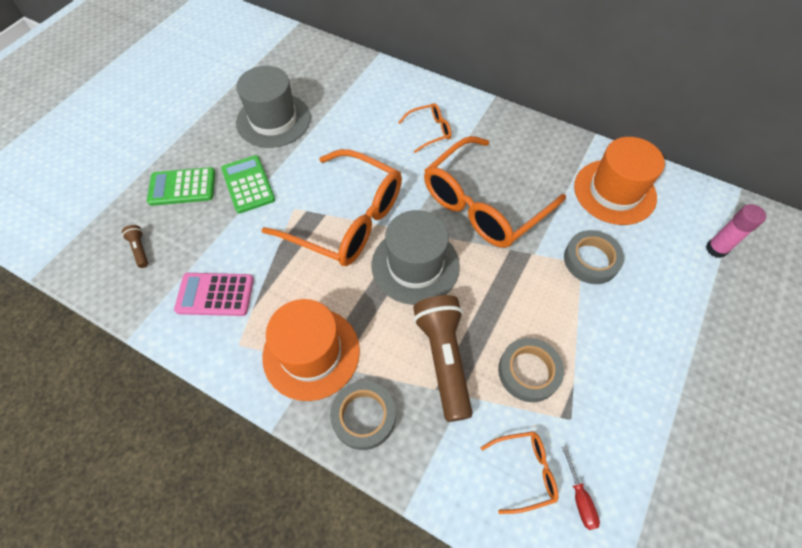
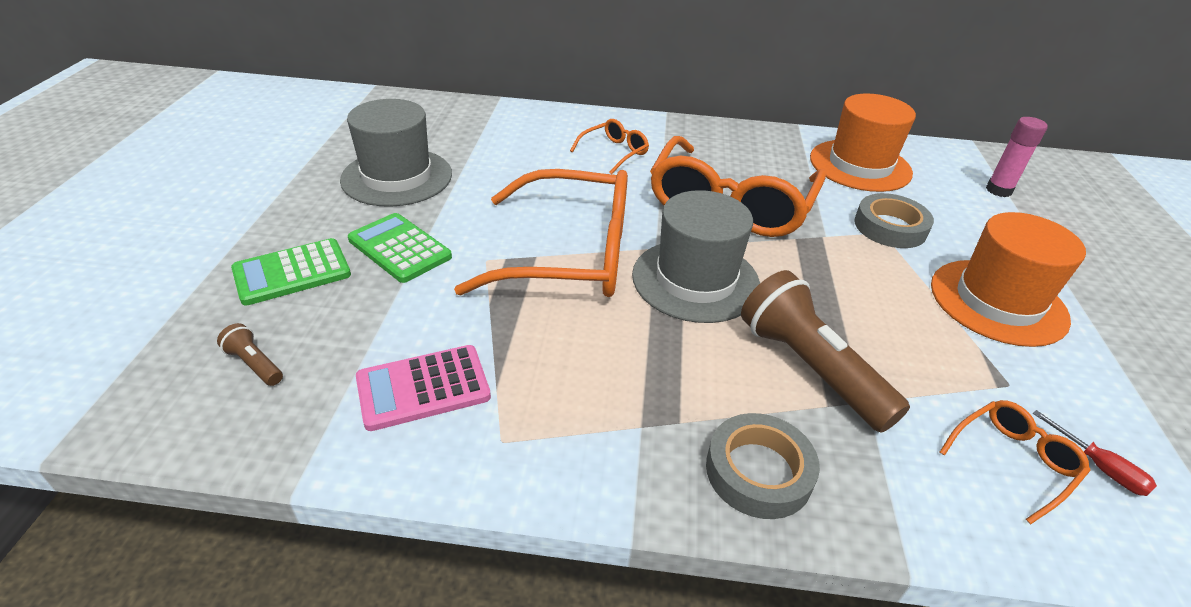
camera: 25 degrees left, 20 degrees down
orange hat [263,299,360,401] -> orange hat moved to [931,212,1086,347]
grey tape [498,338,564,402] -> none

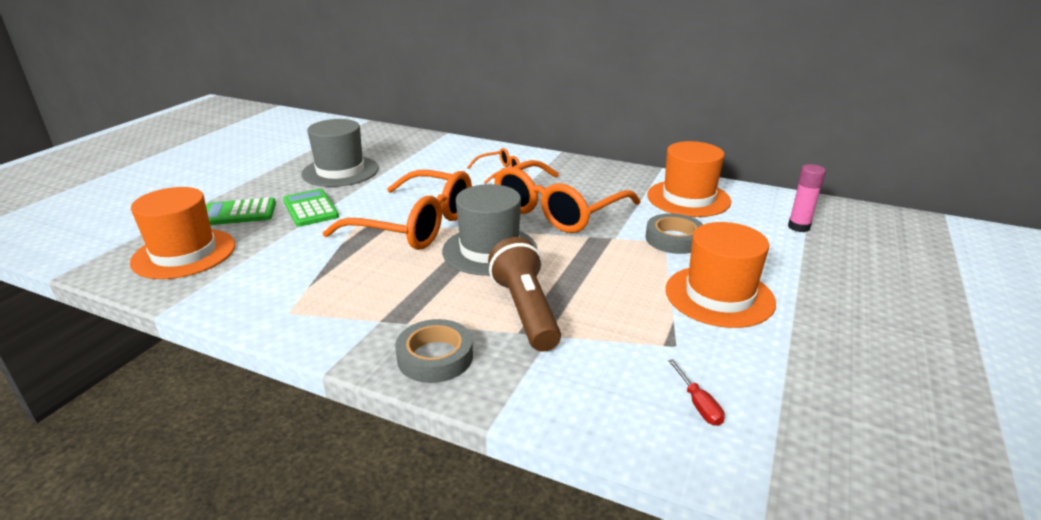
camera: 20 degrees right, 10 degrees down
brown flashlight [217,323,283,386] -> orange hat [130,187,235,279]
pink calculator [356,345,491,431] -> none
orange glasses [940,400,1090,524] -> none

